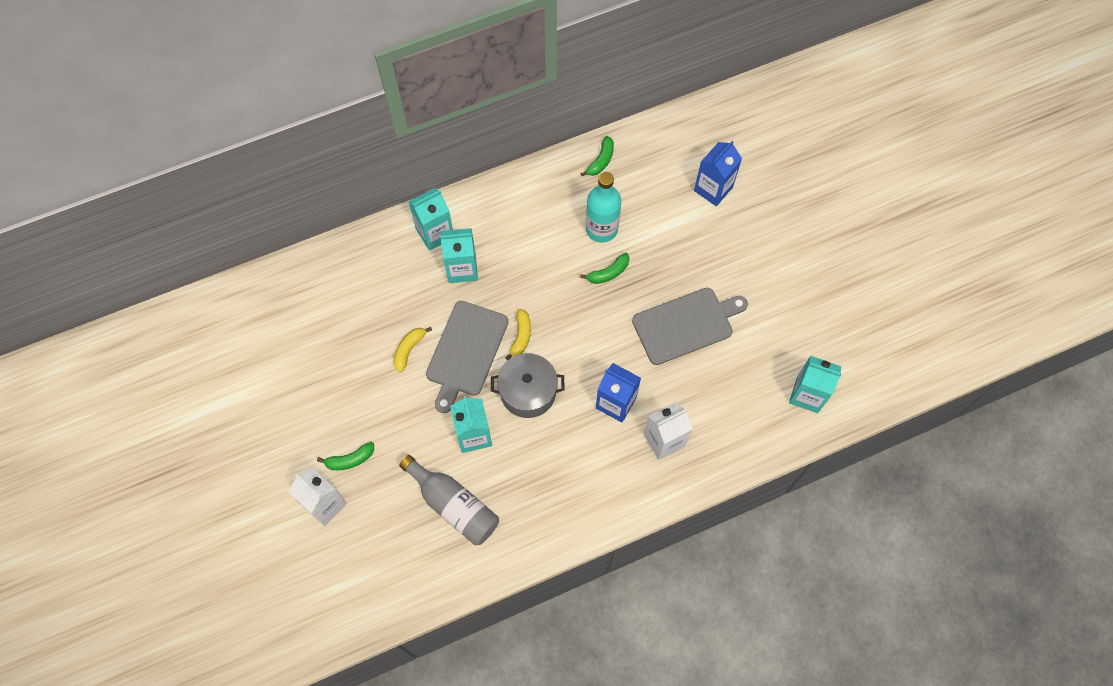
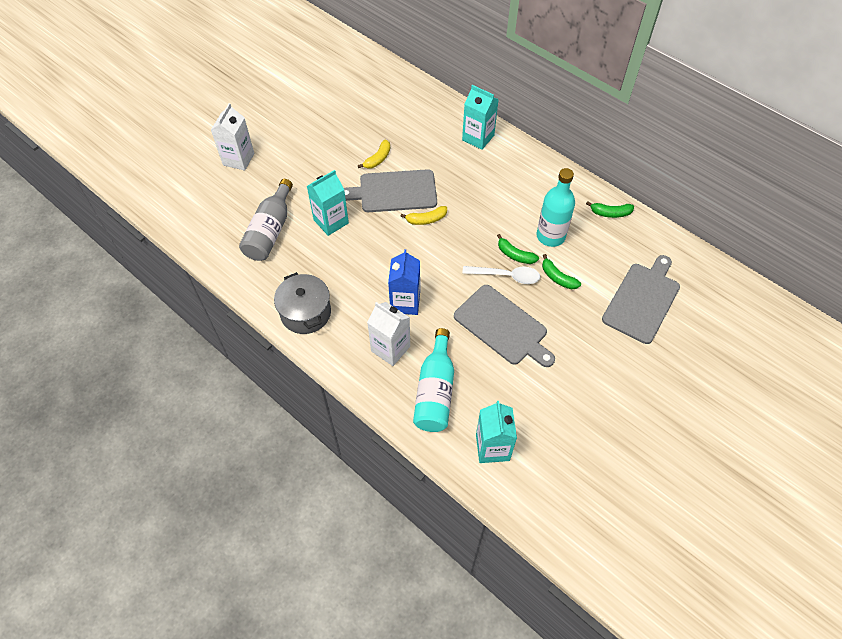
camera: 65 degrees right, 10 degrees down
green banana [317,442,374,470] -> green banana moved to [542,254,581,290]
yellow banana [394,327,432,373] -> yellow banana turned 120 degrees clockwise [358,140,390,169]
turquoise carton [440,228,478,283] -> none
grey pot [491,353,565,418] -> grey pot moved to [274,272,331,334]
blue carton [694,141,742,206] -> grey cutting board [602,255,680,344]
none -> turquoise bottle [413,328,454,432]
none -> white spoon [462,266,540,284]

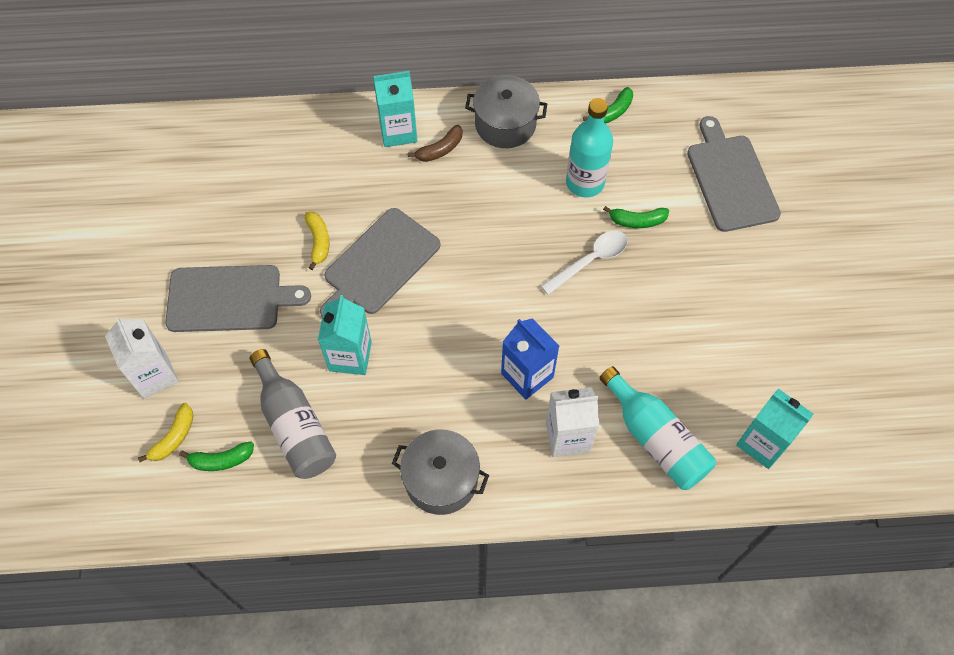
camera: 45 degrees left, 5 degrees up
yellow banana [400,206,447,225] -> yellow banana moved to [138,403,194,462]
grey cutting board [454,285,555,367] -> grey cutting board moved to [165,265,311,332]
green banana [497,234,539,264] -> green banana moved to [179,441,254,471]
none -> brown banana [408,125,462,162]
none -> grey pot [465,75,547,148]

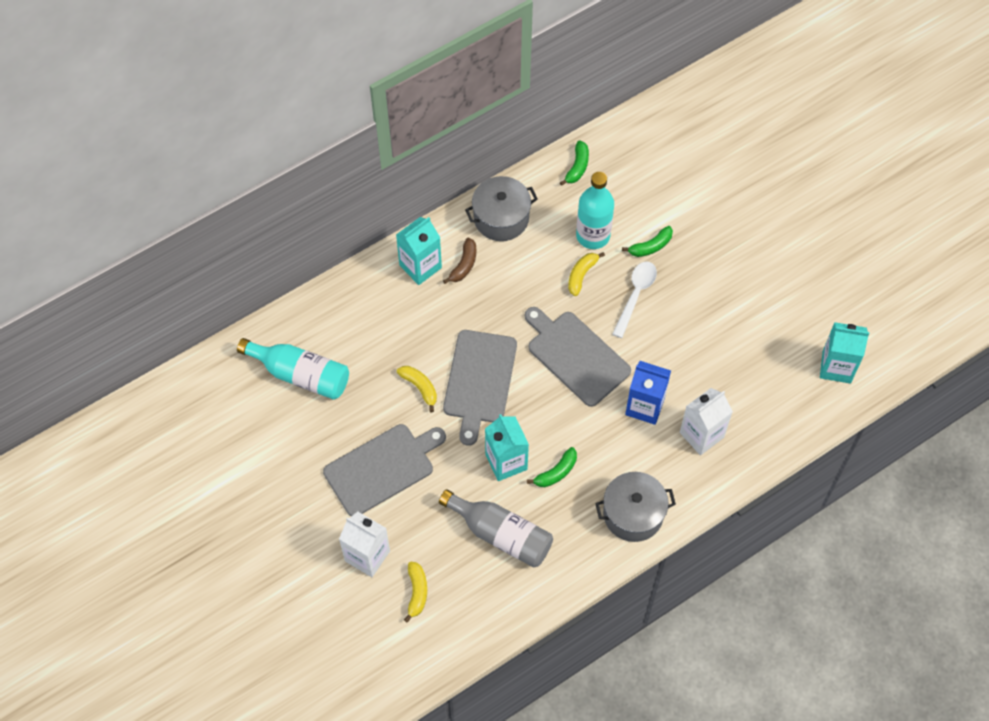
camera: 30 degrees left, 0 degrees up
green banana [179,441,254,471] -> green banana moved to [527,447,577,487]
turquoise bottle [600,366,716,490] -> turquoise bottle moved to [237,338,349,400]
grey cutting board [687,116,781,232] -> grey cutting board moved to [525,307,631,407]
none -> yellow banana [568,252,605,296]

